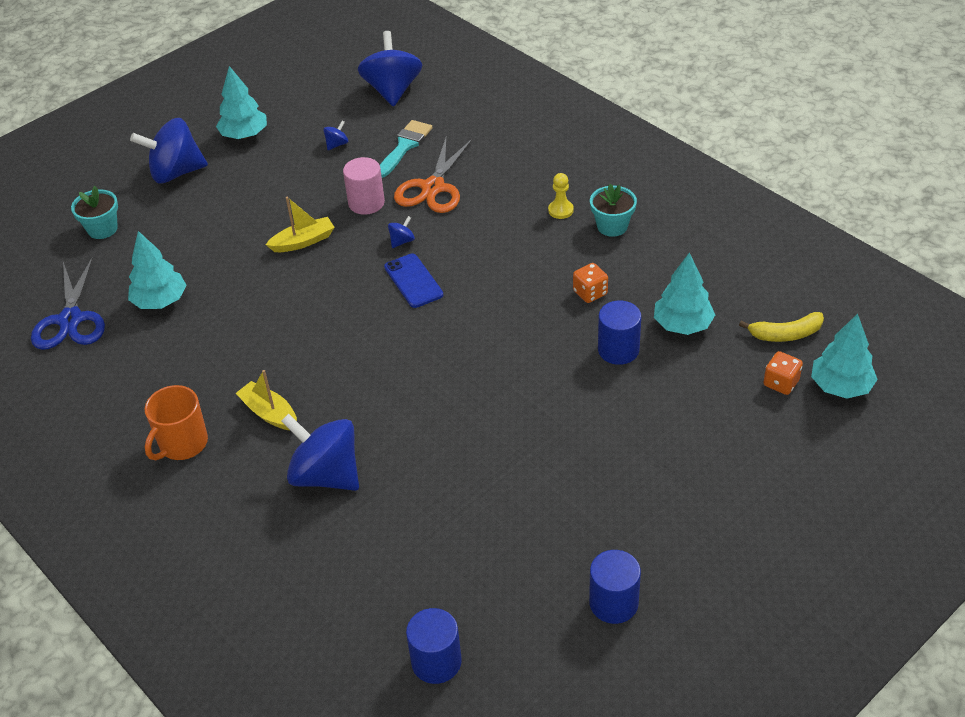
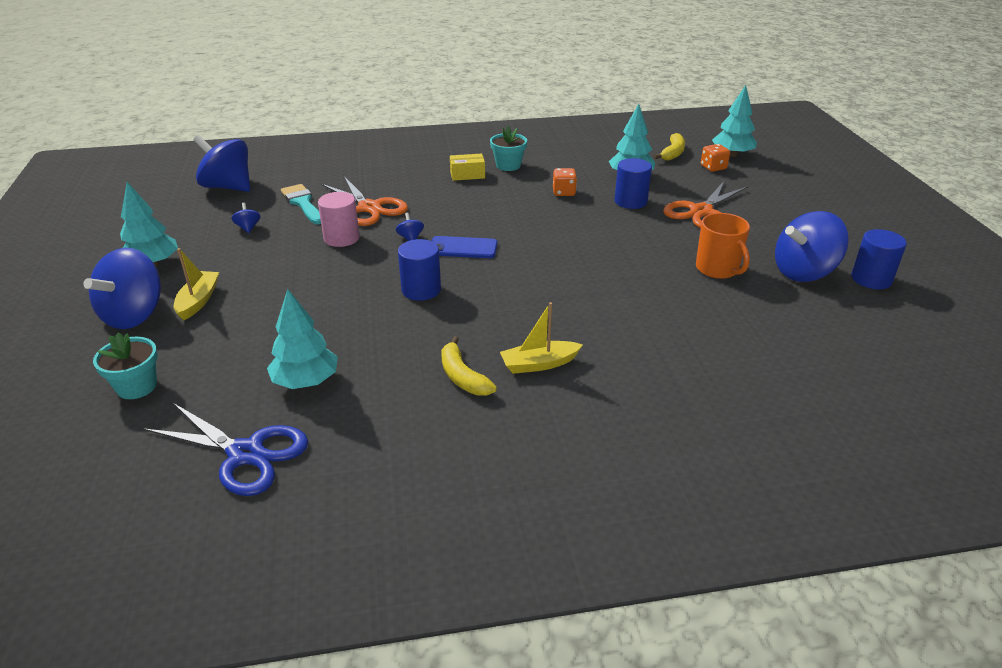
camera: 60 degrees left, 10 degrees down
orange mug [145,385,208,460] -> orange mug moved to [696,213,750,279]
yellow boat [266,197,335,252] -> yellow boat moved to [174,248,219,321]
blue spinning top [281,414,359,491] -> blue spinning top moved to [775,211,849,282]
blue cylinder [406,608,462,684] -> blue cylinder moved to [398,239,441,301]
yellow pawn [548,173,574,219] -> yellow box [450,153,485,181]
none -> yellow banana [441,336,497,395]
none -> orange scissors [663,181,748,228]

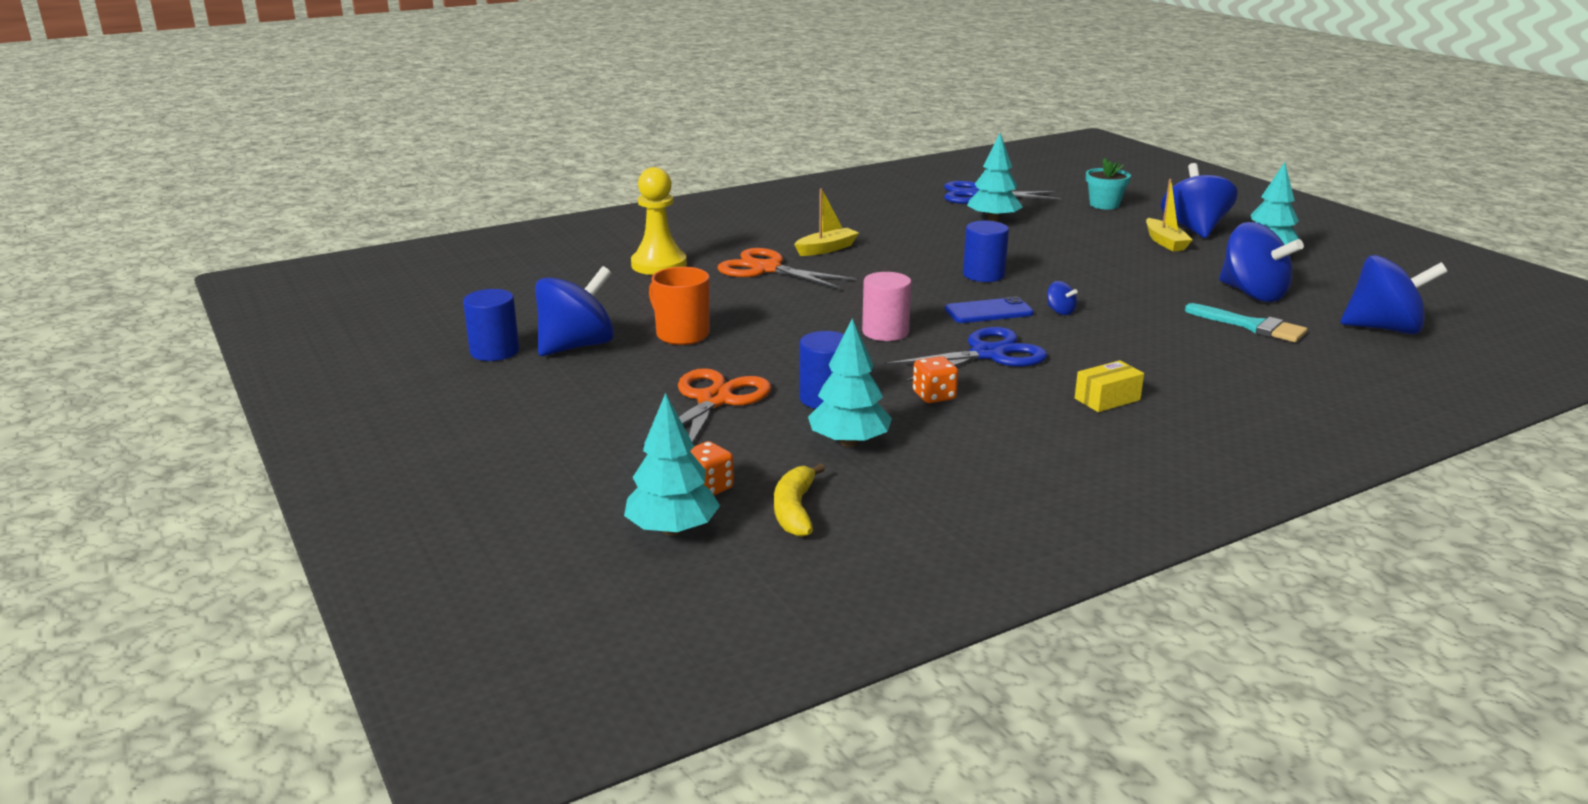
camera: 160 degrees right, 10 degrees down
blue spinning top [231,203,261,233] -> blue spinning top [1219,222,1304,302], size x2.42
pink cylinder [318,192,360,247] -> pink cylinder moved to [862,272,911,341]
orange scissors [321,176,408,226] -> orange scissors moved to [717,248,857,289]
yellow banana [441,336,497,395] -> none
turquoise flower pot [490,126,527,171] -> none
none -> yellow pawn [631,167,687,275]
none -> blue scissors [884,327,1048,382]

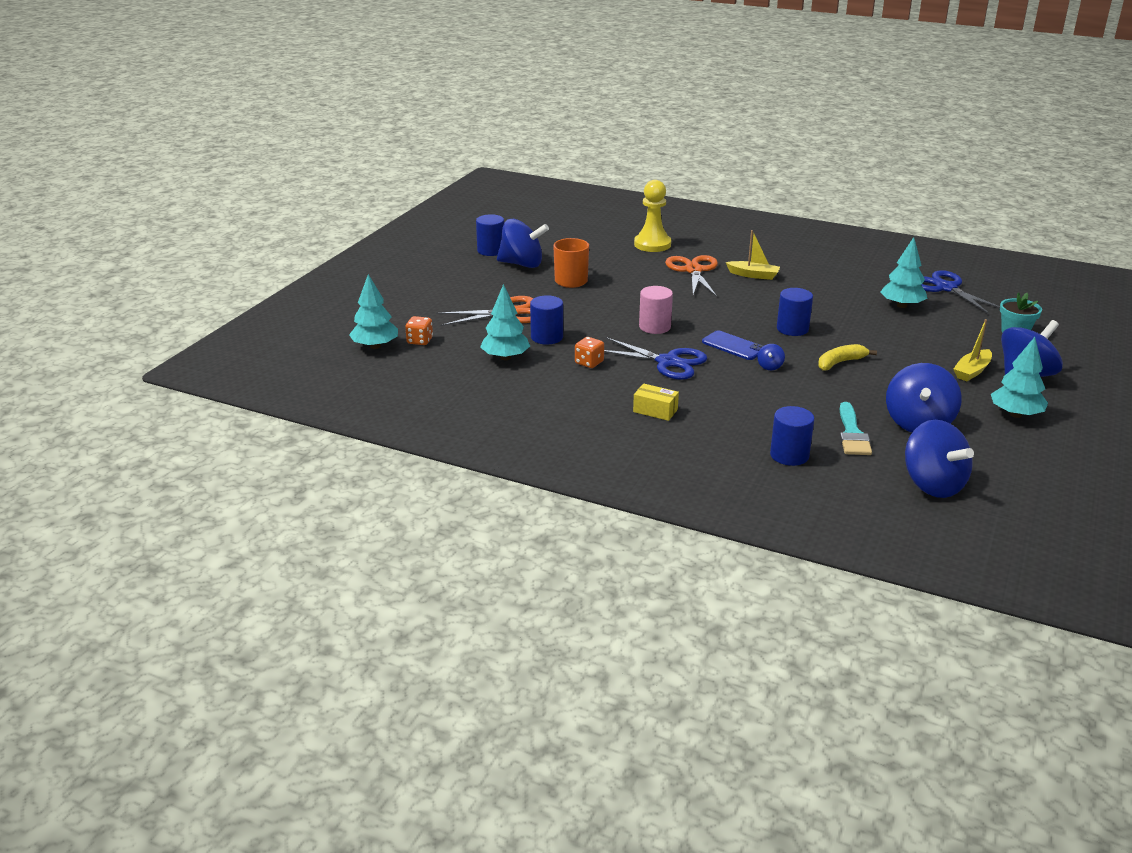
camera: 55 degrees right, 5 degrees up
yellow banana [774,463,825,537] -> yellow banana moved to [818,344,877,371]
none -> blue cylinder [770,406,814,466]

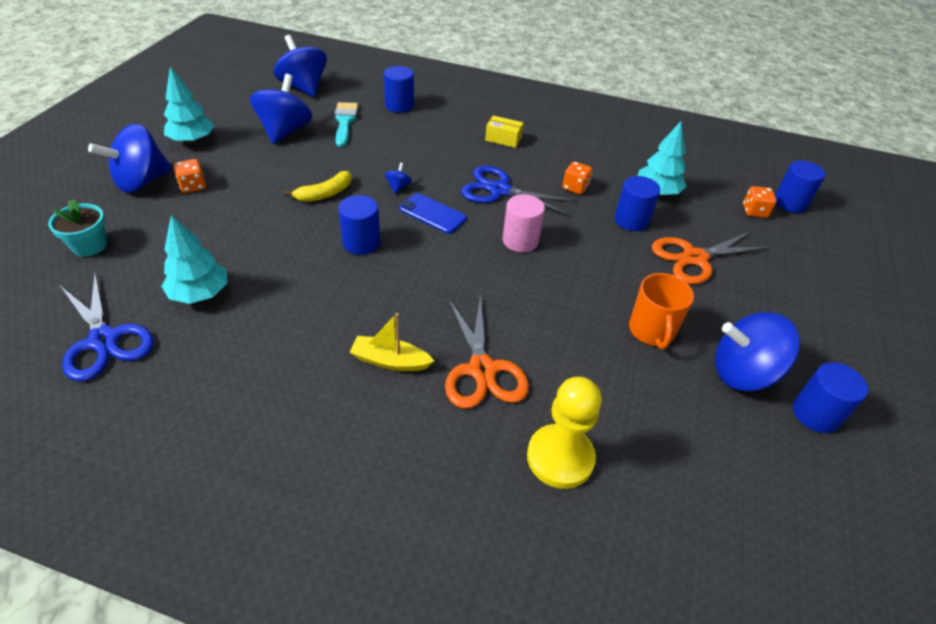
camera: 170 degrees right, 15 degrees up
turquoise tree [349,274,398,349] -> blue cylinder [775,160,826,213]
yellow boat [953,319,992,381] -> orange dice [174,159,206,193]

